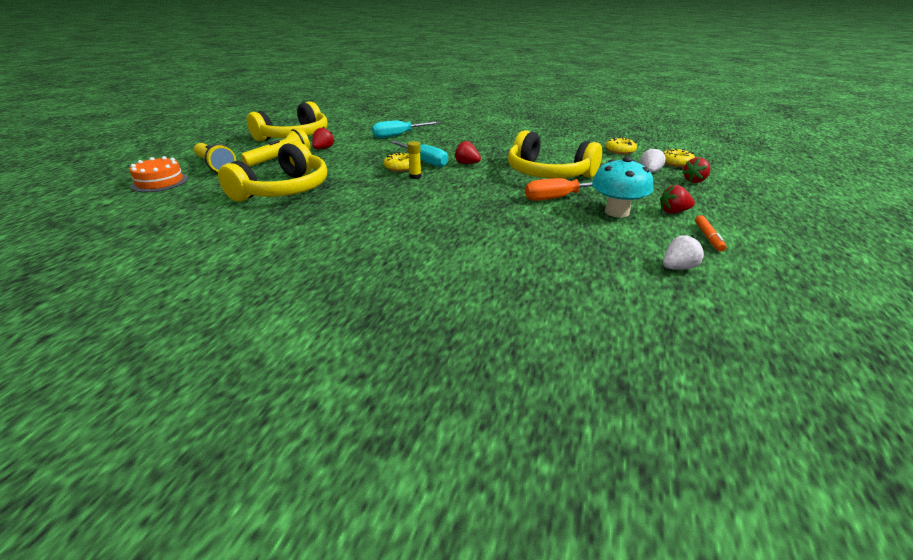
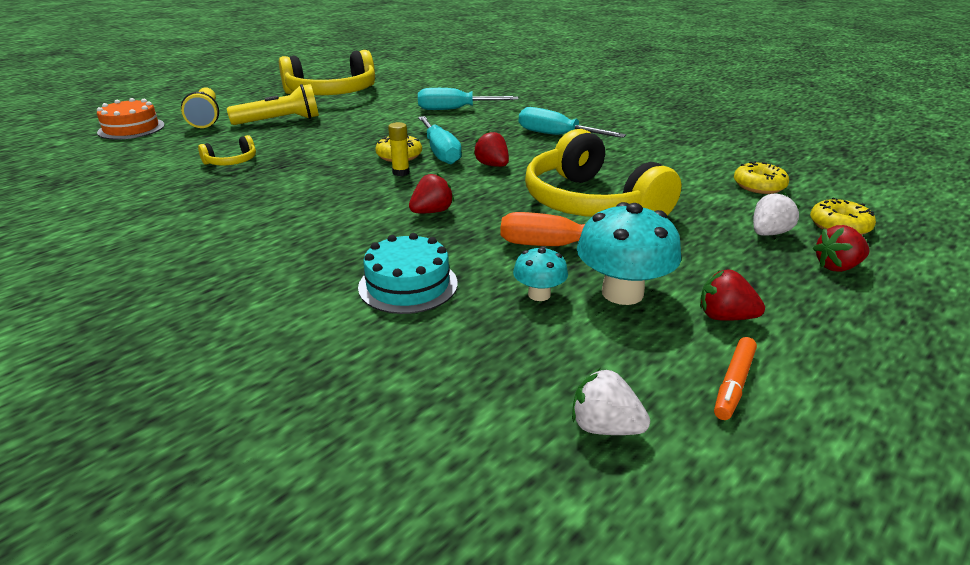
camera: 25 degrees right, 0 degrees up
yellow headphones [218,141,327,202] -> yellow headphones [198,135,256,165], size x0.43
red strawberry [312,127,335,149] -> red strawberry moved to [409,173,454,213]
white strawberry [663,235,705,270] -> white strawberry turned 150 degrees counterclockwise [572,368,650,435]
none -> turquoise cake [358,233,458,314]
none -> turquoise mushroom [513,246,568,301]
none -> turquoise screwdriver [519,107,626,138]

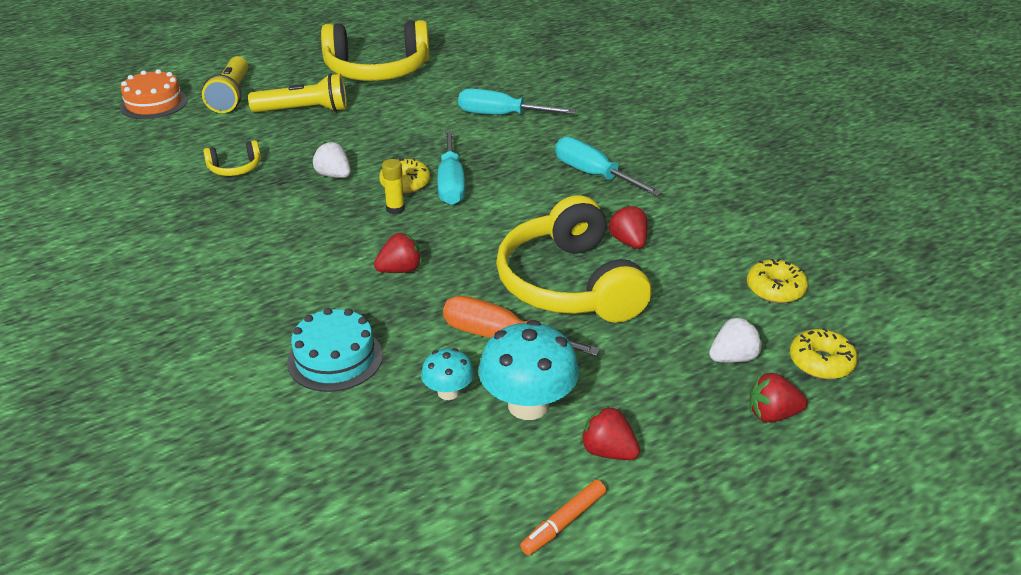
camera: 15 degrees right, 5 degrees up
red strawberry [473,131,509,167] -> red strawberry moved to [608,205,647,249]
white strawberry [572,368,650,435] -> white strawberry moved to [312,142,351,178]

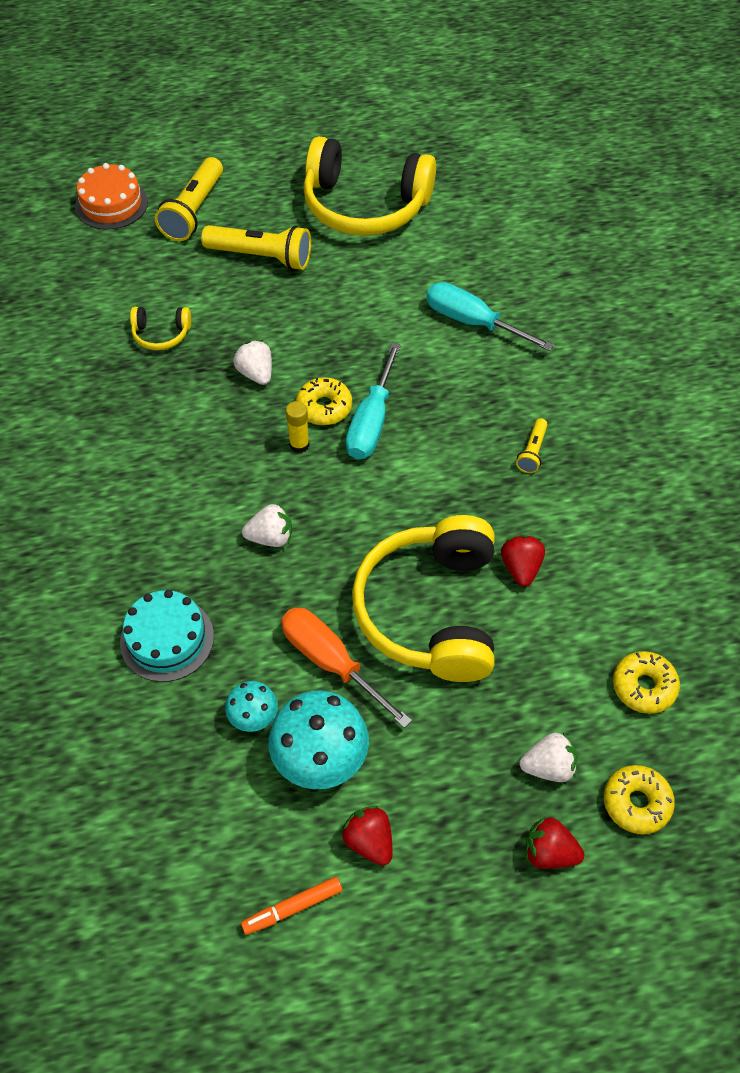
camera: 20 degrees right, 20 degrees up
red strawberry [374,232,422,273] -> white strawberry [242,503,292,547]
turquoise screwdriver [555,137,662,196] -> yellow flashlight [516,418,548,473]

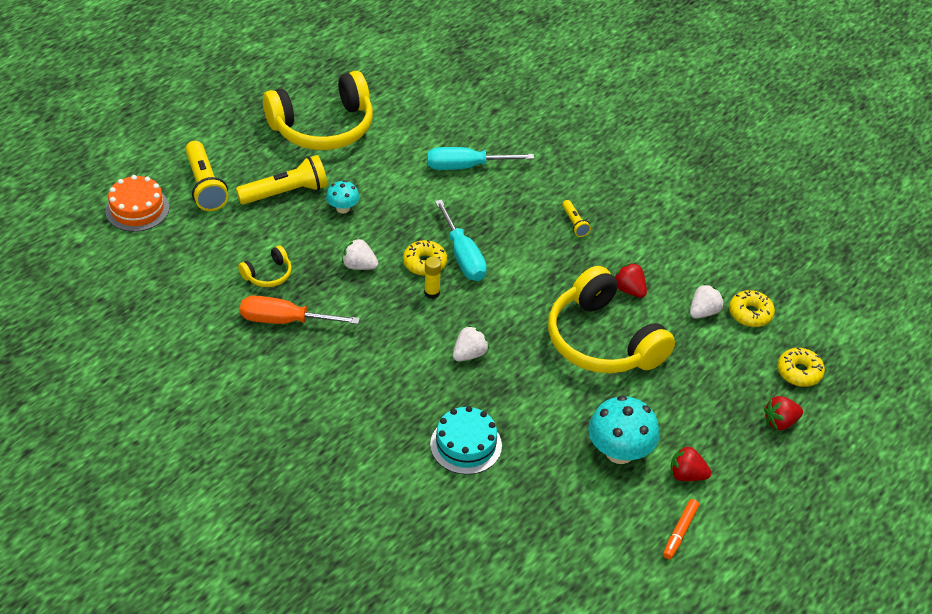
camera: 40 degrees left, 10 degrees down
turquoise mushroom [225,681,278,732] -> turquoise mushroom moved to [326,180,360,213]
orange screwdriver [281,608,412,728] -> orange screwdriver moved to [240,296,360,324]
white strawberry [520,732,577,782] -> white strawberry moved to [690,284,724,318]

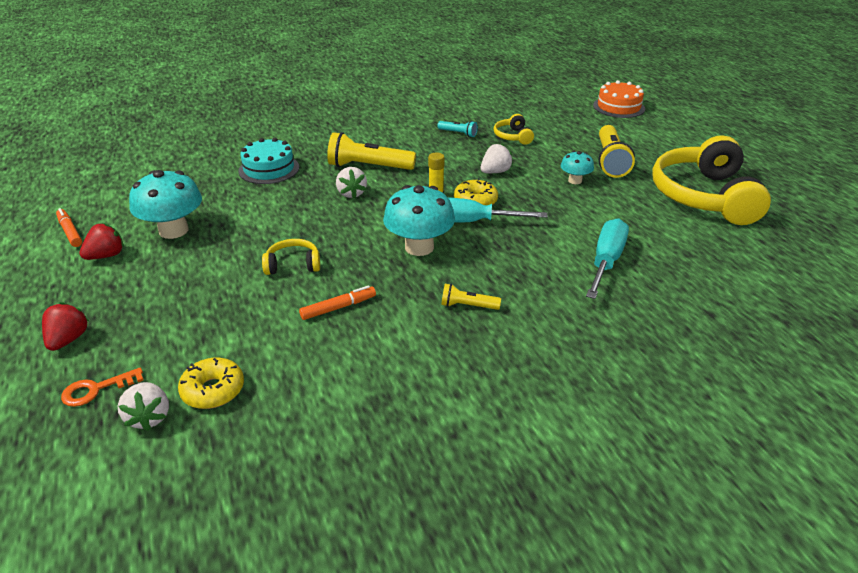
camera: 120 degrees right, 10 degrees down
yellow flashlight [185,141,229,211] -> yellow flashlight moved to [327,132,416,170]
orange screwdriver [240,296,360,324] -> turquoise flashlight [437,121,478,137]
yellow headphones [548,266,675,373] -> yellow headphones [262,239,320,275], size x0.43
red strawberry [615,263,647,298] -> orange marker [299,285,376,320]
white strawberry [690,284,724,318] -> white strawberry moved to [118,382,169,431]
yellow donut [778,347,825,387] -> orange key [61,367,143,407]
none -> turquoise mushroom [383,185,455,256]

